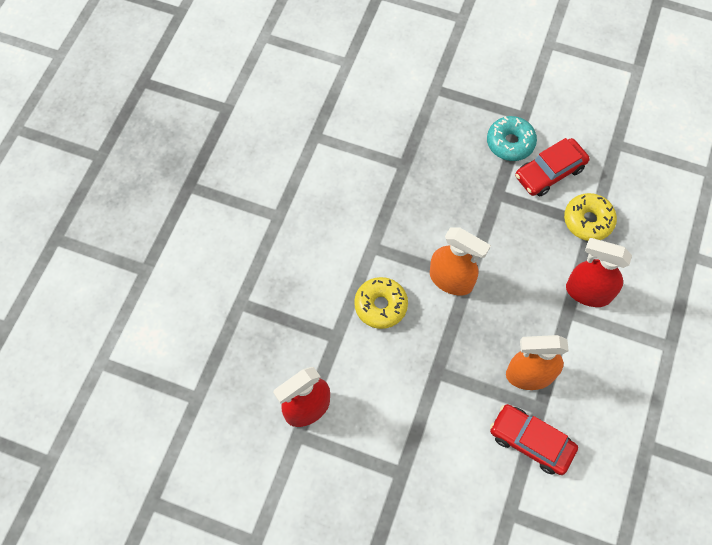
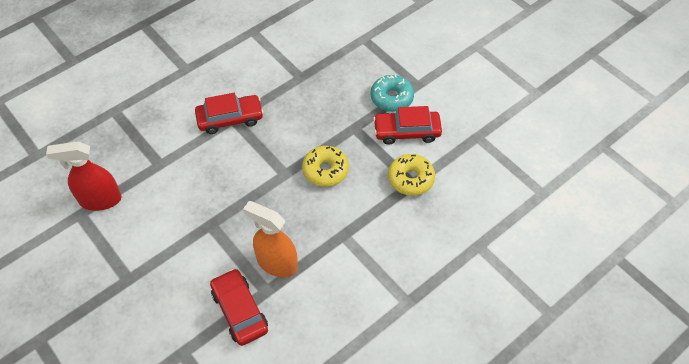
camera: 30 degrees right, 10 degrees down
yellow donut [354,277,408,329] -> yellow donut moved to [302,146,349,187]
orange spray bottle [430,227,491,296] -> none
red spray bottle [566,238,632,307] -> none
none -> red car [195,93,264,134]

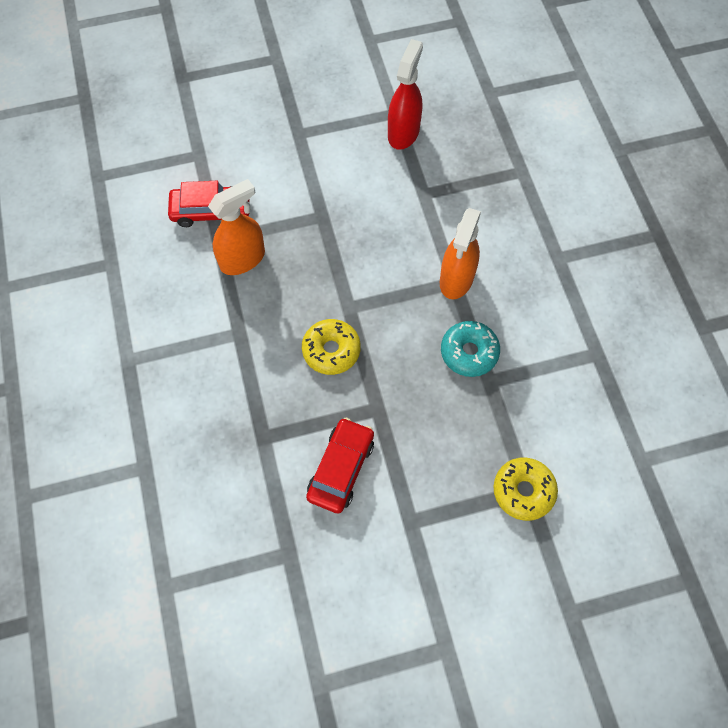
camera: 115 degrees right, 10 degrees up
red car [195,93,264,134] -> orange spray bottle [440,208,481,299]
turquoise donut [371,74,414,112] -> turquoise donut moved to [441,321,500,377]
yellow donut [388,154,435,196] -> yellow donut moved to [493,458,558,521]

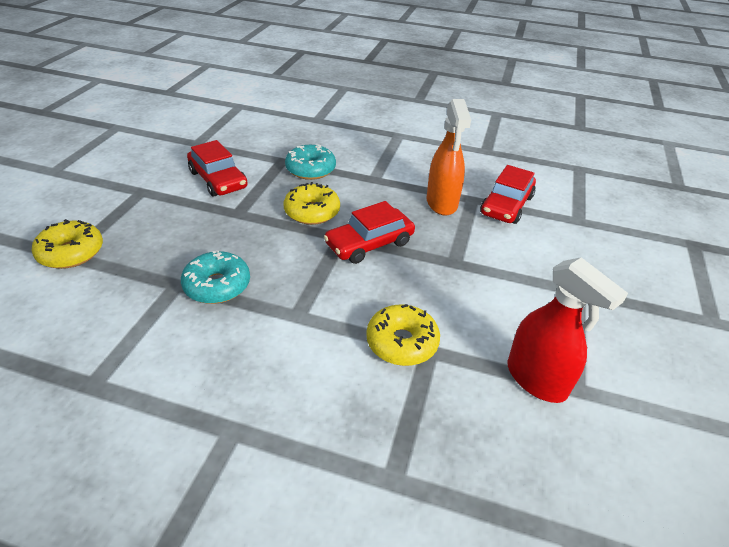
camera: 120 degrees right, 25 degrees down
orange spray bottle [440,208,481,299] -> none
none -> turquoise donut [285,144,336,180]
none -> red car [324,201,415,264]
none -> yellow donut [366,304,440,366]

